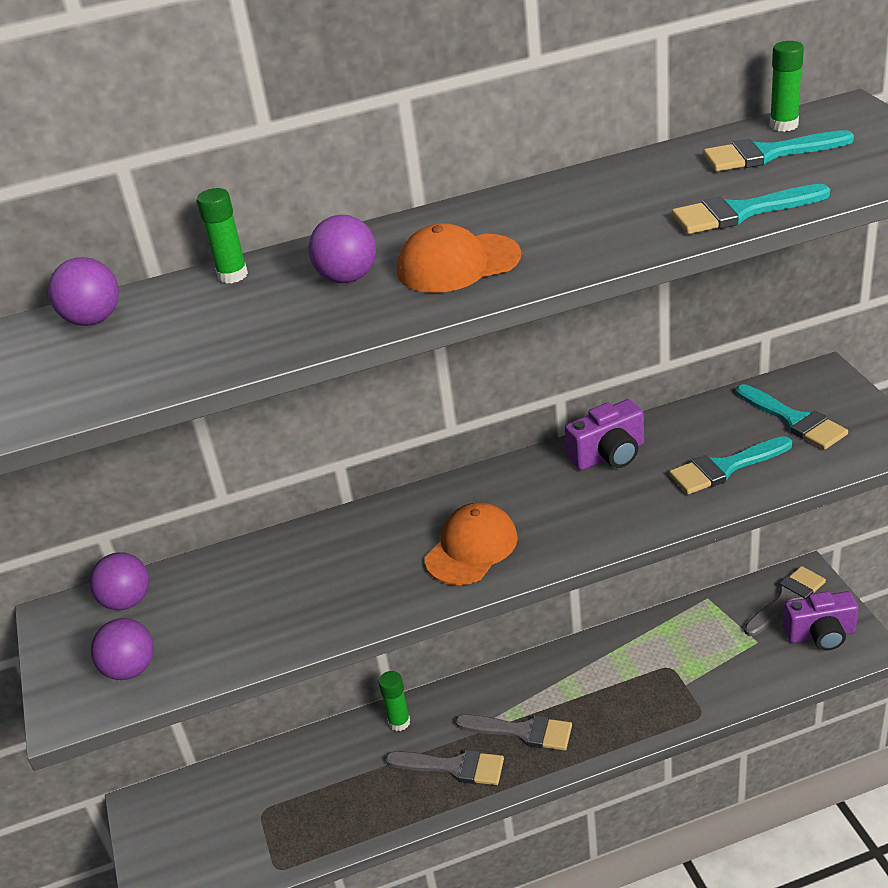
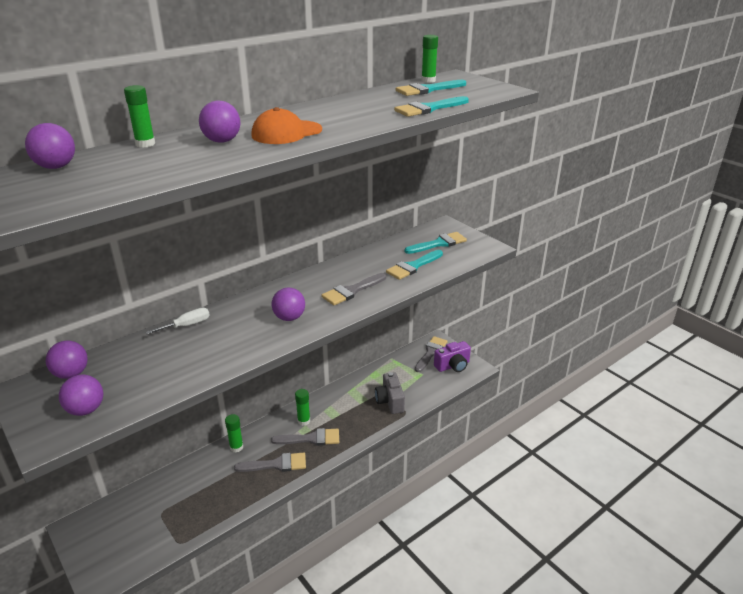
camera: 25 degrees left, 5 degrees down
orange cap [425,502,518,585] -> purple ball [272,288,305,321]
purple camera [565,399,644,470] -> none
turquoise brush [736,384,848,449] -> turquoise brush turned 60 degrees counterclockwise [405,232,467,254]
none -> white screwdriver [145,308,210,334]
none -> green glue stick [295,389,310,426]
none -> grey brush [321,273,386,305]
none -> grey camera [375,372,405,414]

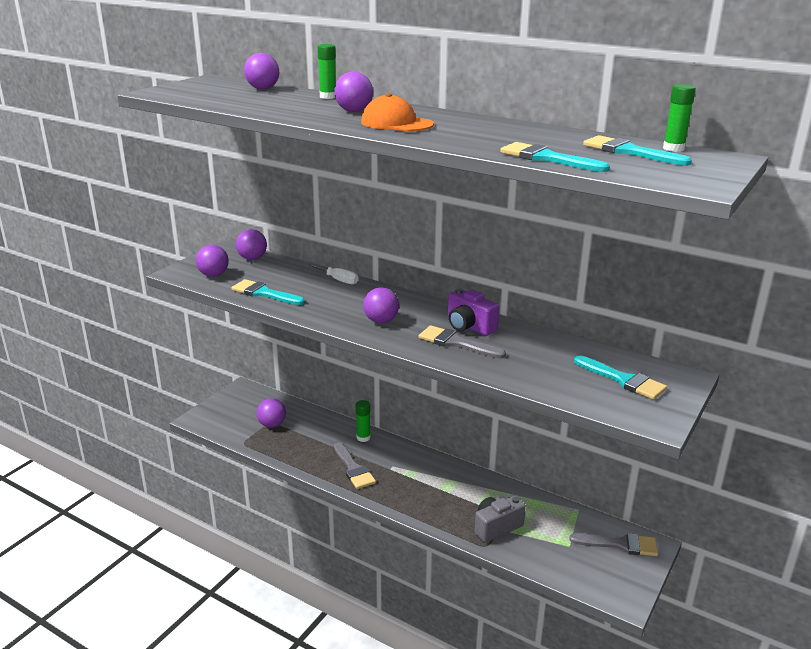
camera: 70 degrees right, 5 degrees down
grey brush [271,428,339,446] -> none
green glue stick [295,389,310,426] -> none
turquoise brush [386,250,443,280] -> turquoise brush moved to [231,279,305,305]
purple camera [434,341,471,372] -> purple camera moved to [448,288,499,336]
none -> purple ball [257,398,286,428]

